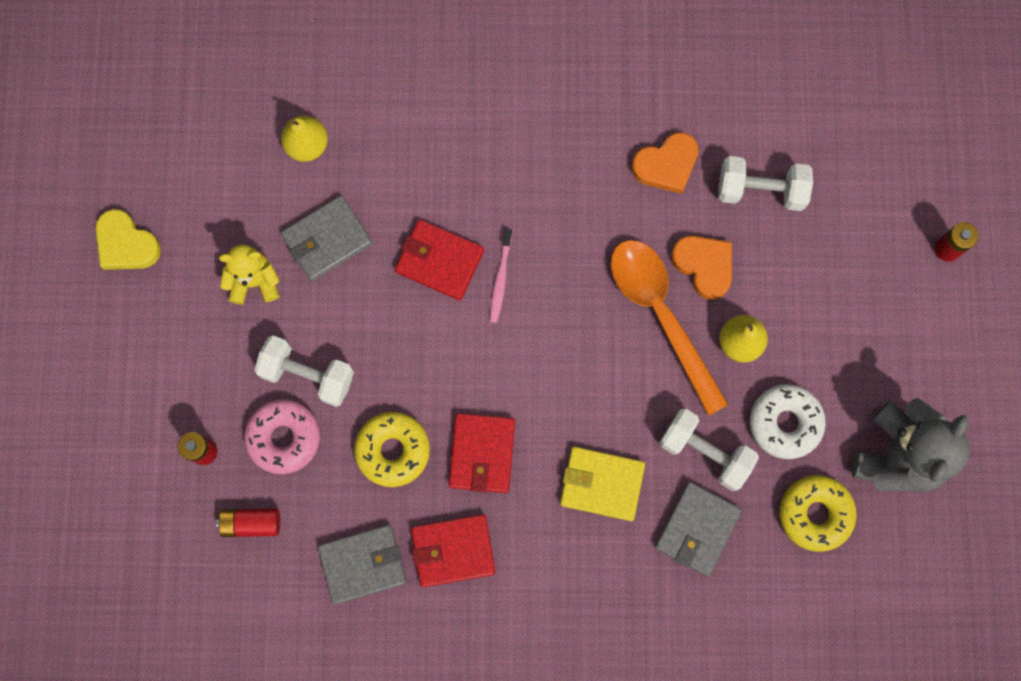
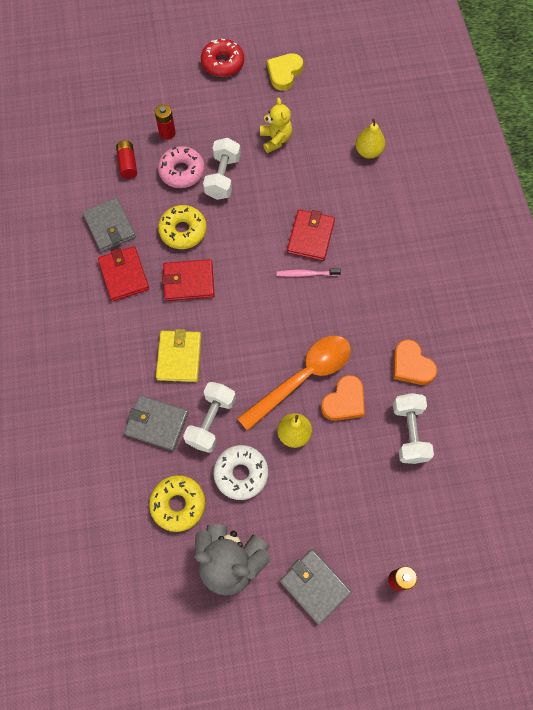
camera: 80 degrees right, 10 degrees down
grey wallet [281,195,372,281] -> grey wallet moved to [280,549,351,625]
none -> red donut [201,39,244,77]

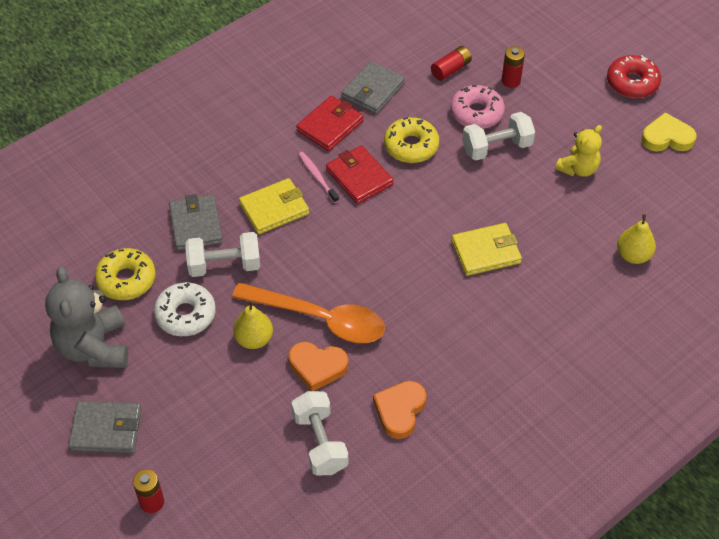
camera: 60 degrees right, 15 degrees down
pink toothbrush [277,269,341,277] -> pink toothbrush moved to [298,152,339,203]
grey wallet [280,549,351,625] -> grey wallet turned 75 degrees clockwise [68,401,142,453]
red wallet [287,210,335,261] -> yellow wallet [452,223,522,276]
white dumbbell [393,393,434,464] -> white dumbbell turned 75 degrees counterclockwise [291,391,348,476]

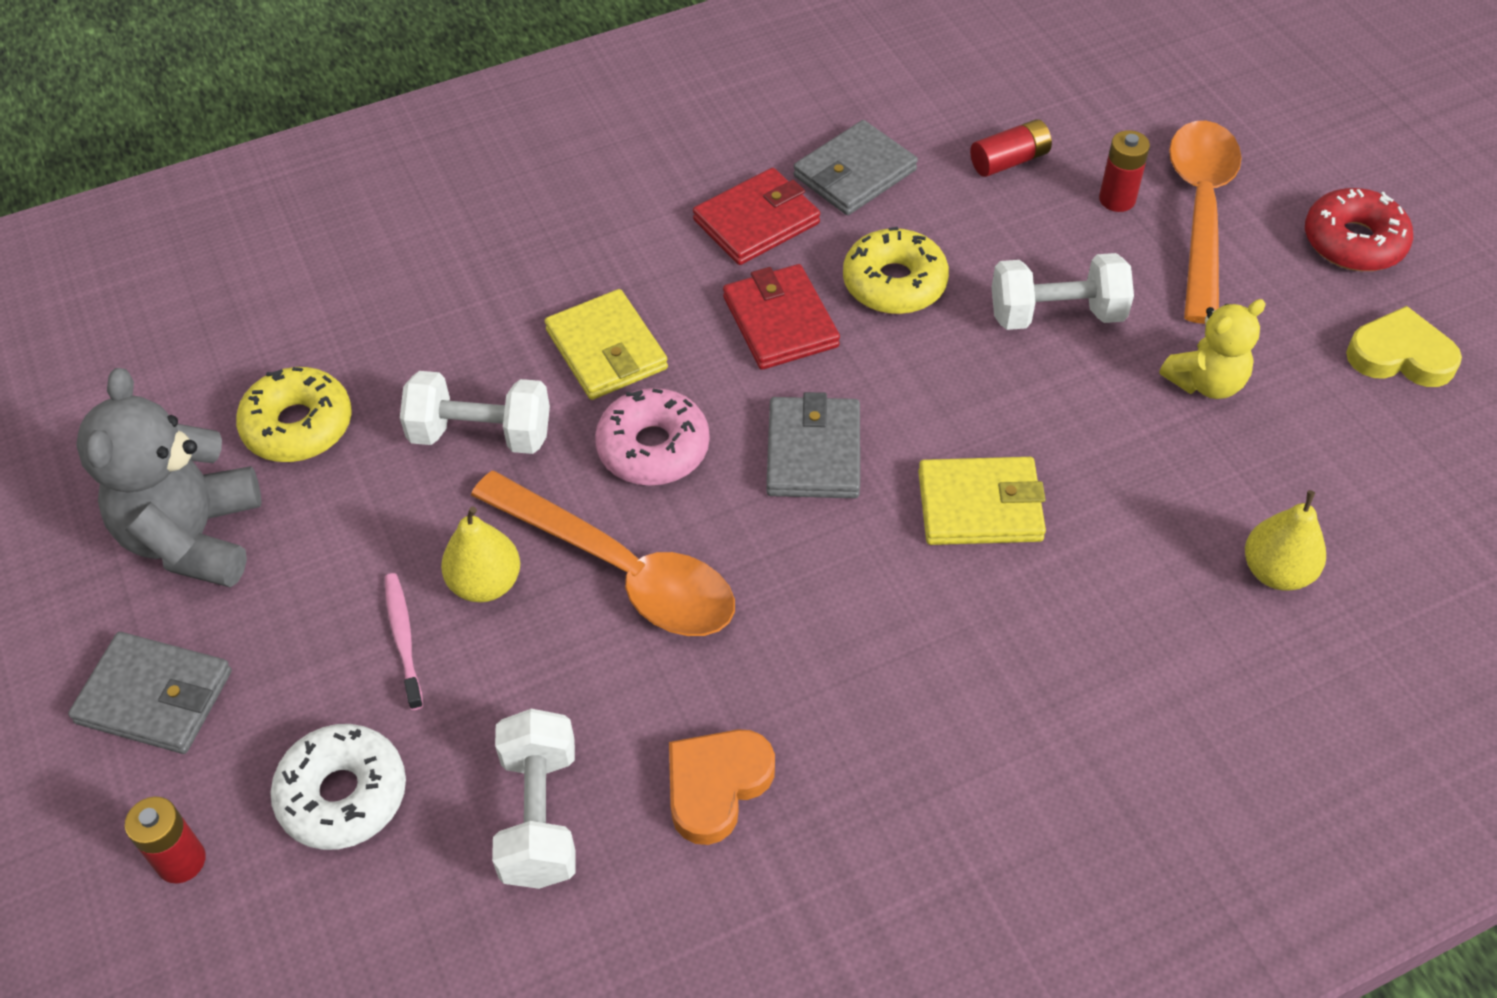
camera: 15 degrees right, 0 degrees up
white donut [154,282,216,336] -> white donut moved to [270,724,406,850]
grey wallet [169,194,223,251] -> grey wallet moved to [766,392,860,498]
yellow wallet [239,178,309,234] -> yellow wallet turned 75 degrees clockwise [545,289,668,400]
orange heart [289,342,348,391] -> none
pink toothbrush [298,152,339,203] -> pink toothbrush moved to [385,573,423,710]
pink donut [450,85,505,129] -> pink donut moved to [595,388,710,486]
none -> orange spoon [1169,121,1242,324]

